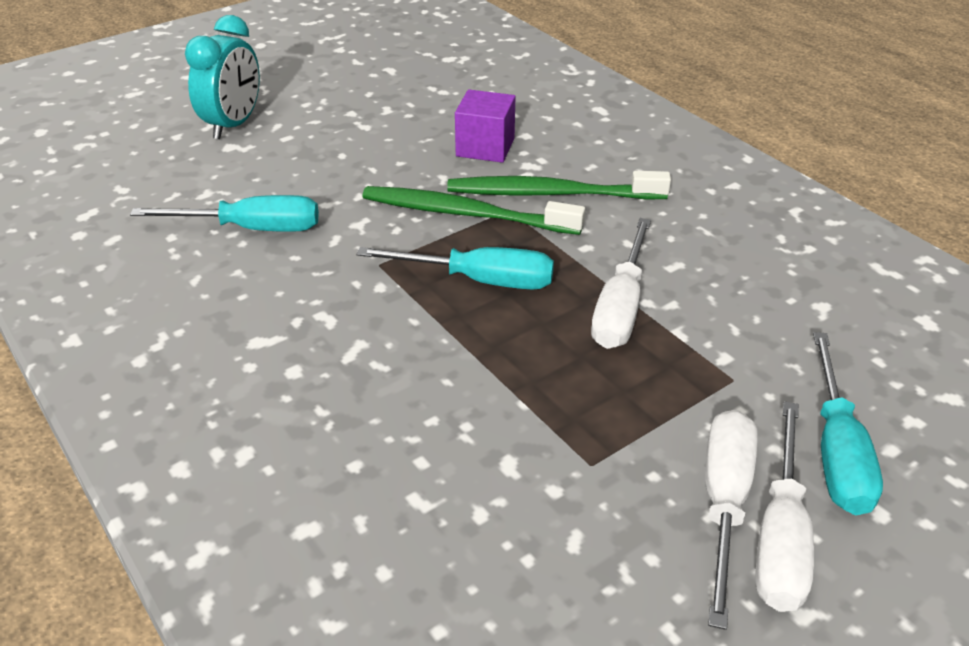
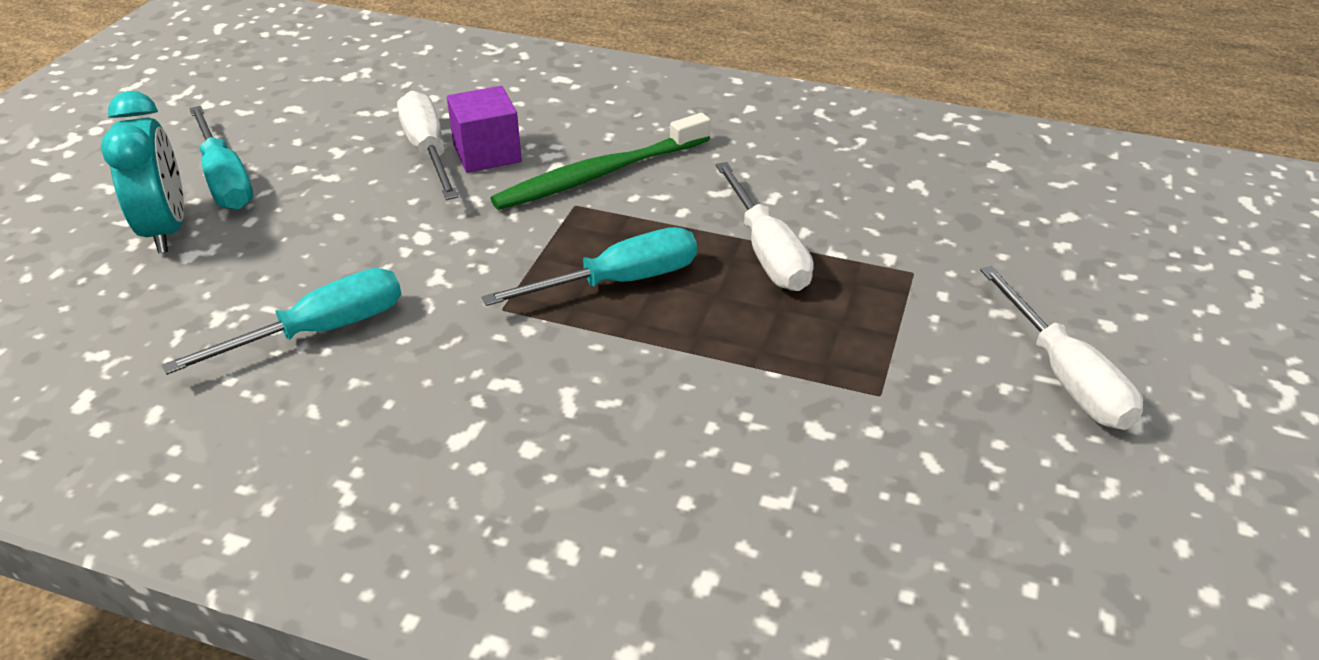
camera: 35 degrees left, 0 degrees up
green toothbrush [362,186,585,235] -> none
white screwdriver [705,410,758,630] -> white screwdriver moved to [397,91,458,200]
turquoise screwdriver [813,332,883,515] -> turquoise screwdriver moved to [189,106,253,210]

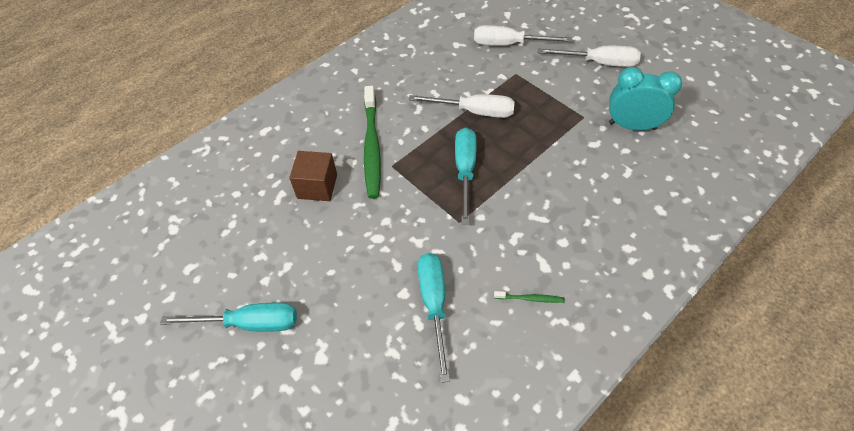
camera: 60 degrees left, 15 degrees up
turquoise clock [101,91,184,253] -> turquoise clock moved to [609,67,682,130]
white screwdriver [397,91,458,200] -> white screwdriver moved to [474,25,572,46]
purple cube [447,86,522,173] -> brown cube [289,151,337,201]
none -> green toothbrush [494,291,565,303]

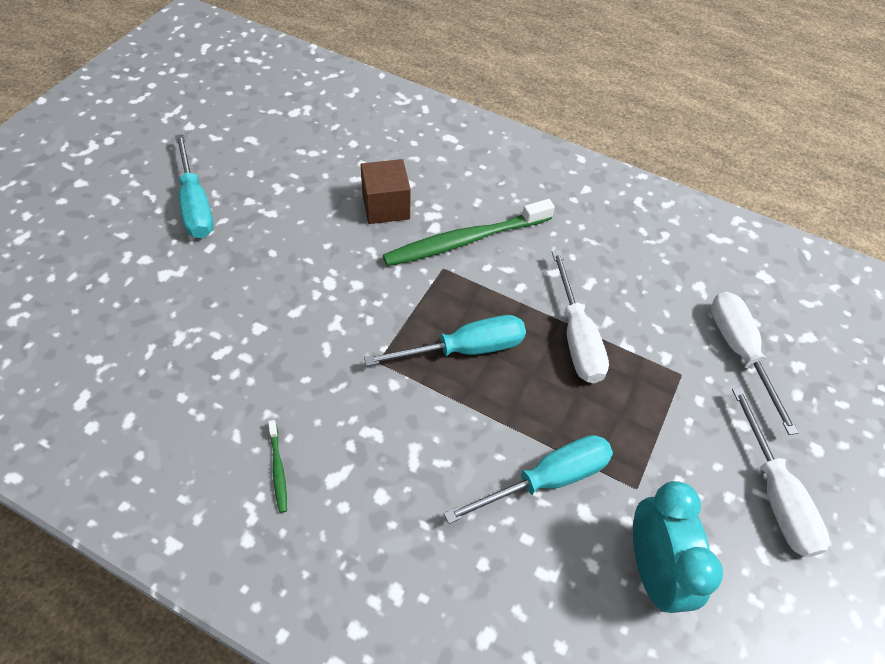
camera: 65 degrees right, 0 degrees up
turquoise screwdriver [418,253,450,383] -> turquoise screwdriver moved to [444,435,613,524]

